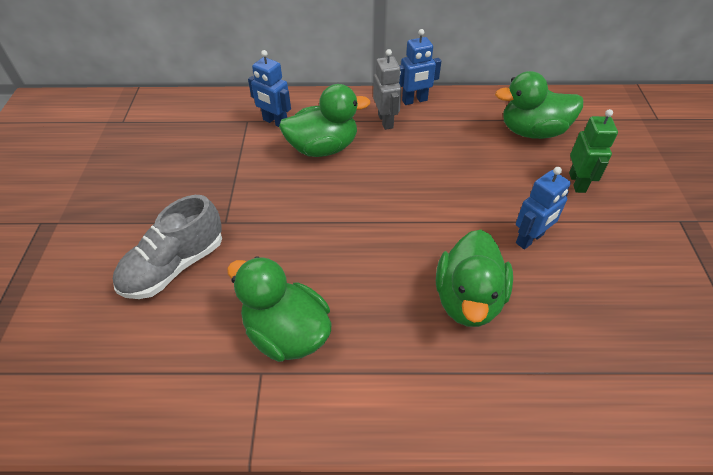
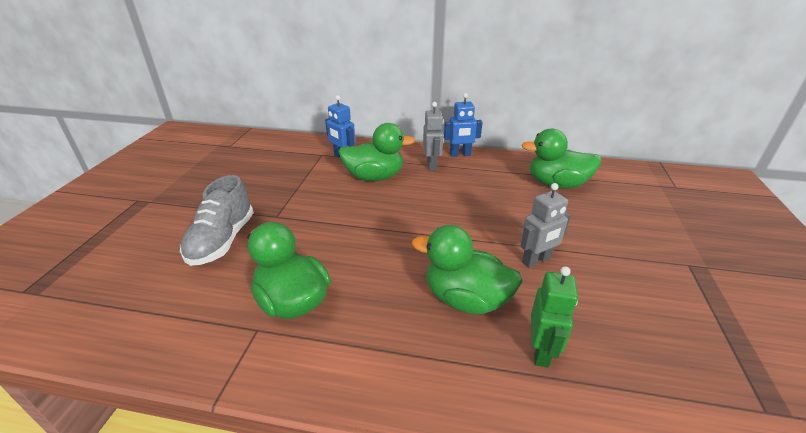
camera: 10 degrees right, 15 degrees down
grey shoe [113,195,222,299] -> grey shoe turned 45 degrees counterclockwise [180,175,254,266]
green duck [436,230,513,327] -> green duck turned 90 degrees clockwise [412,225,523,314]
blue robot [516,167,571,250] -> grey robot [520,183,571,268]
green robot [569,109,618,193] -> green robot moved to [531,266,578,368]

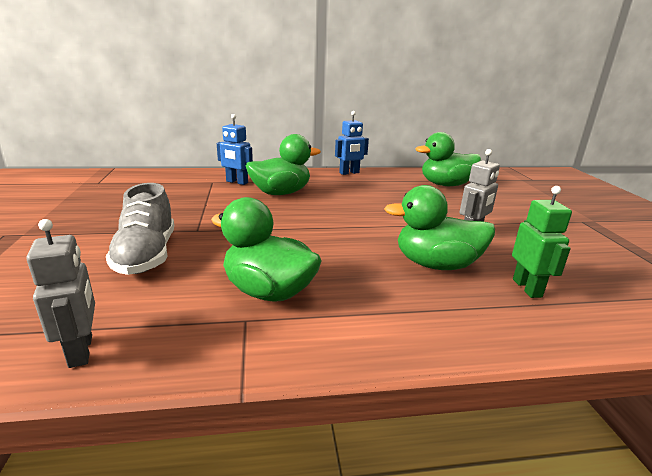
camera: 20 degrees left, 10 degrees down
grey robot [423,102,444,171] -> grey robot moved to [26,219,95,368]

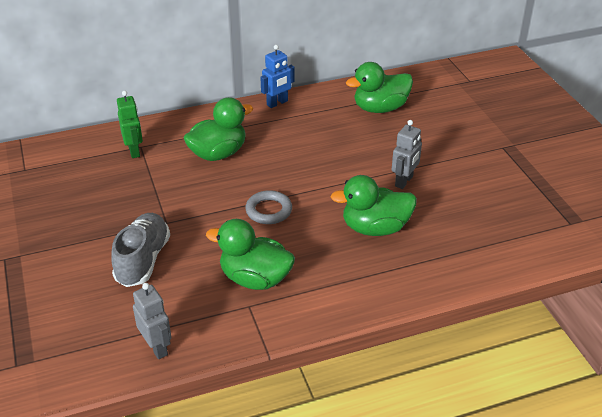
camera: 10 degrees left, 15 degrees up
grey shoe [106,183,174,275] -> grey shoe turned 150 degrees counterclockwise [111,213,170,287]
blue robot [217,114,253,185] -> none
green robot [512,186,572,298] -> green robot moved to [117,91,143,158]
none -> grey ring [245,190,292,224]

